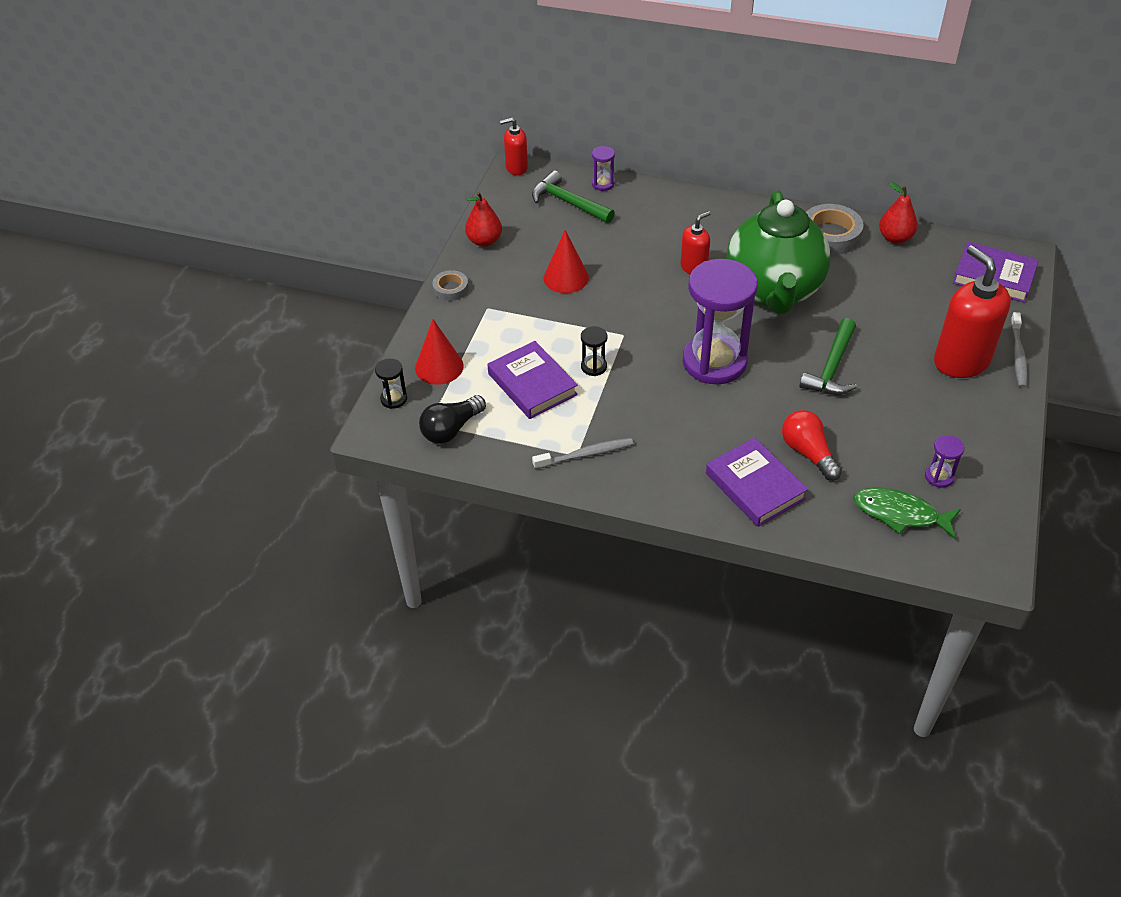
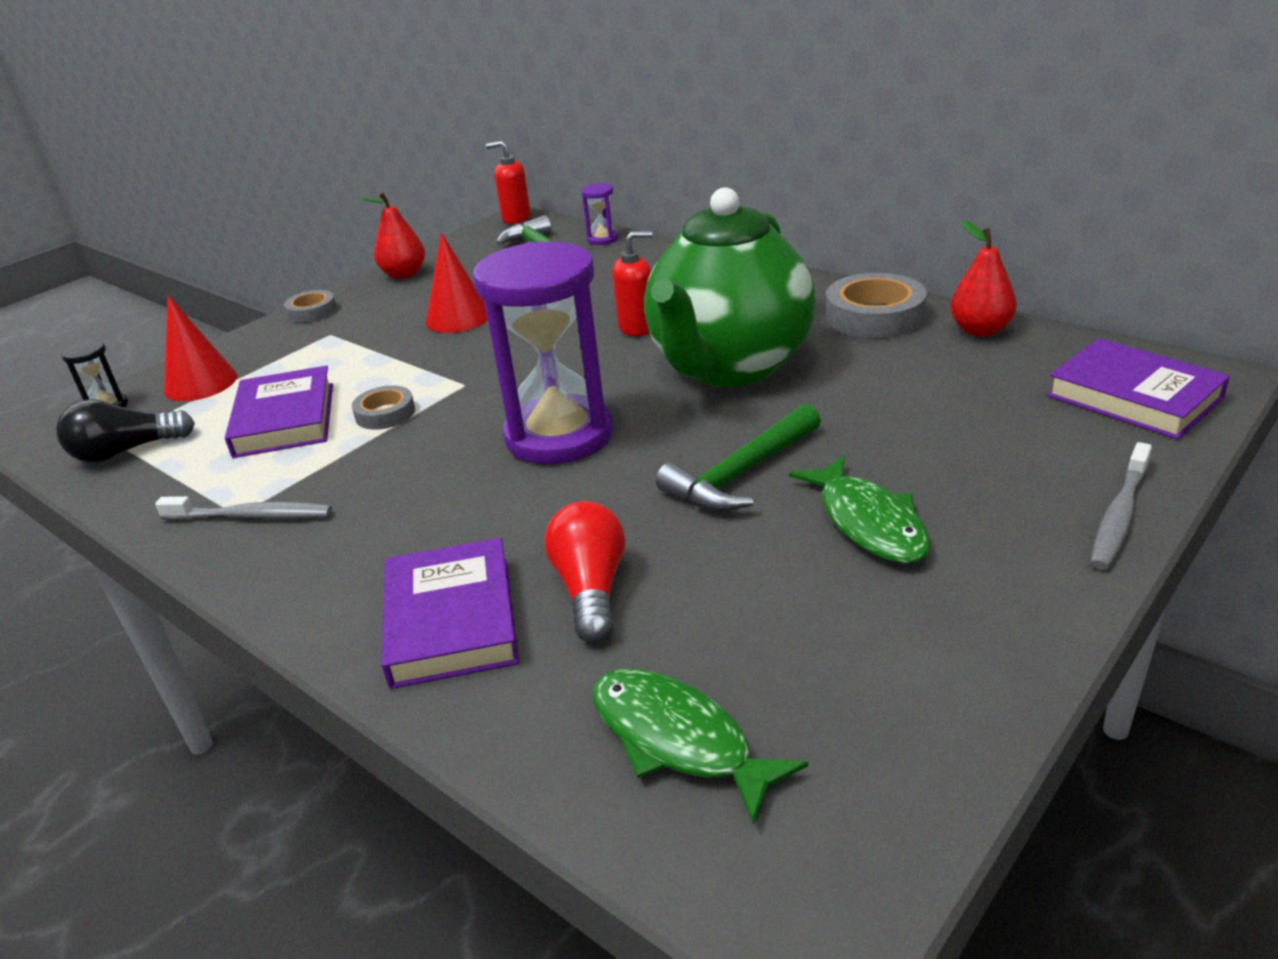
camera: 25 degrees right, 15 degrees down
black hourglass [581,326,607,376] -> grey tape [352,386,415,430]
purple hourglass [925,435,964,488] -> none
red soap dispenser [934,245,1011,378] -> none
none -> green fish [789,455,931,564]

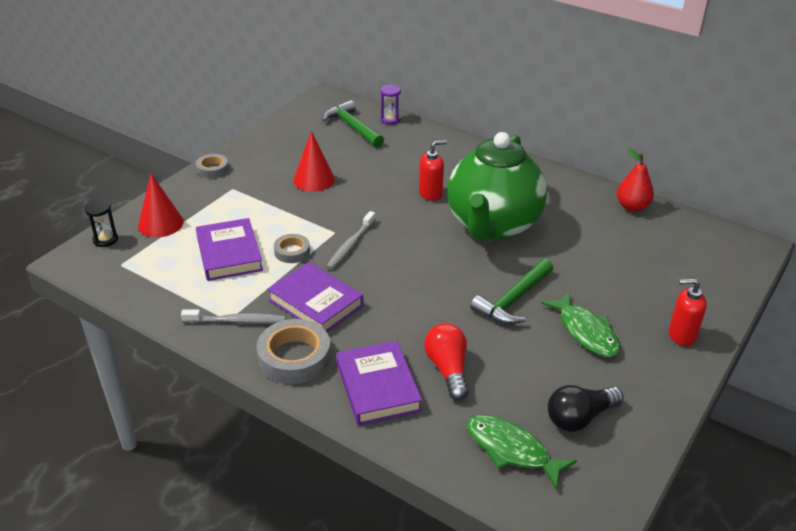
camera: 10 degrees left, 5 degrees up
black light bulb [56,399,195,463] -> black light bulb moved to [548,385,624,432]
red pear [359,192,425,279] -> none
purple hourglass [473,242,613,465] -> none
red soap dispenser [486,141,531,224] -> red soap dispenser moved to [669,278,707,346]
grey tape [826,273,927,338] -> grey tape moved to [256,319,331,384]
purple book [1047,338,1230,440] -> purple book moved to [267,262,363,332]
grey toothbrush [1090,442,1152,569] -> grey toothbrush moved to [326,211,376,270]

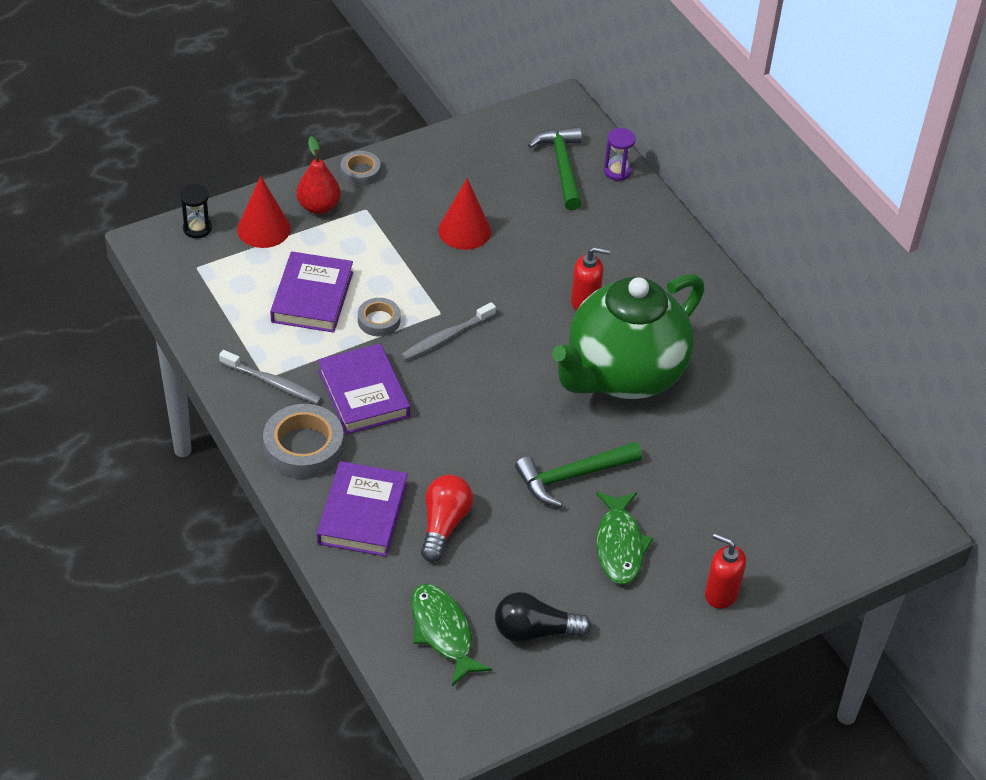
camera: 25 degrees right, 10 degrees up
red pear [617,147,654,212] -> red pear moved to [296,136,341,214]

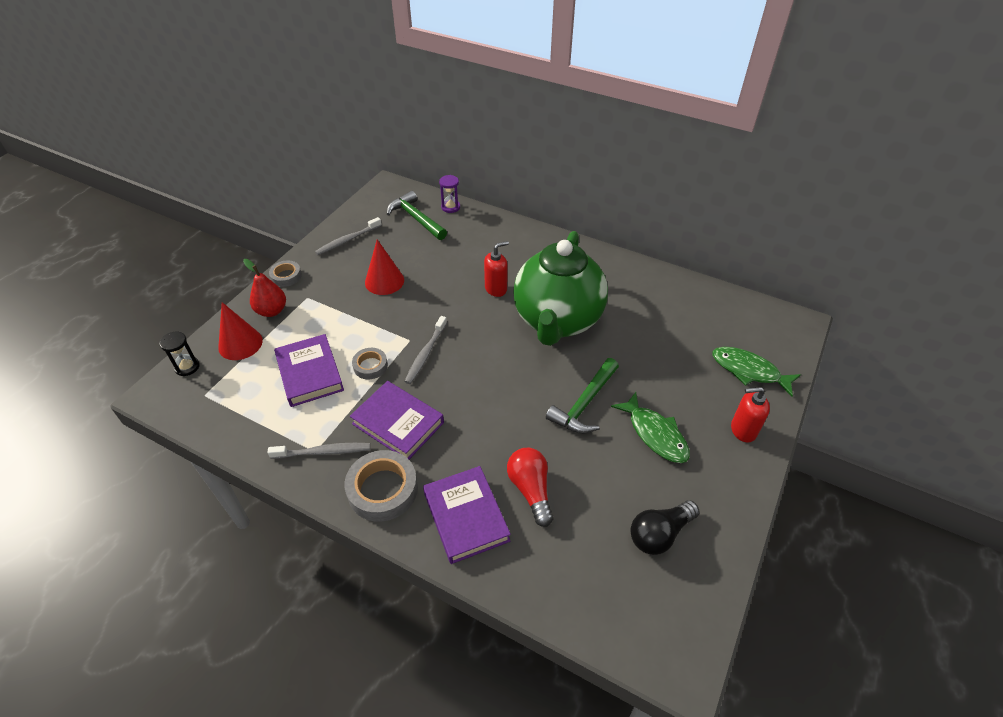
camera: 30 degrees left, 0 degrees up
green fish [411,584,492,686] -> green fish moved to [712,347,801,397]
none -> grey toothbrush [315,217,382,255]

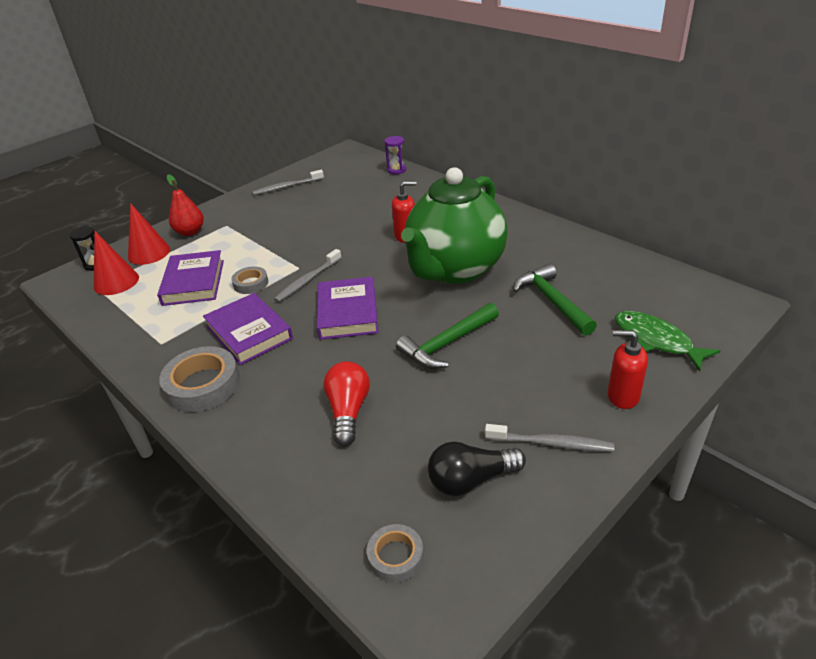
camera: 20 degrees right, 10 degrees down
grey toothbrush [267,443,370,459] -> grey toothbrush moved to [485,424,614,452]
grey tape [269,261,302,287] -> grey tape moved to [367,524,424,583]
red cone [365,240,404,295] -> red cone moved to [94,231,139,295]
green hammer [387,191,447,240] -> green hammer moved to [513,264,597,336]
purple book [423,466,511,564] -> purple book moved to [317,277,378,340]
green fish [611,392,690,463] -> none

